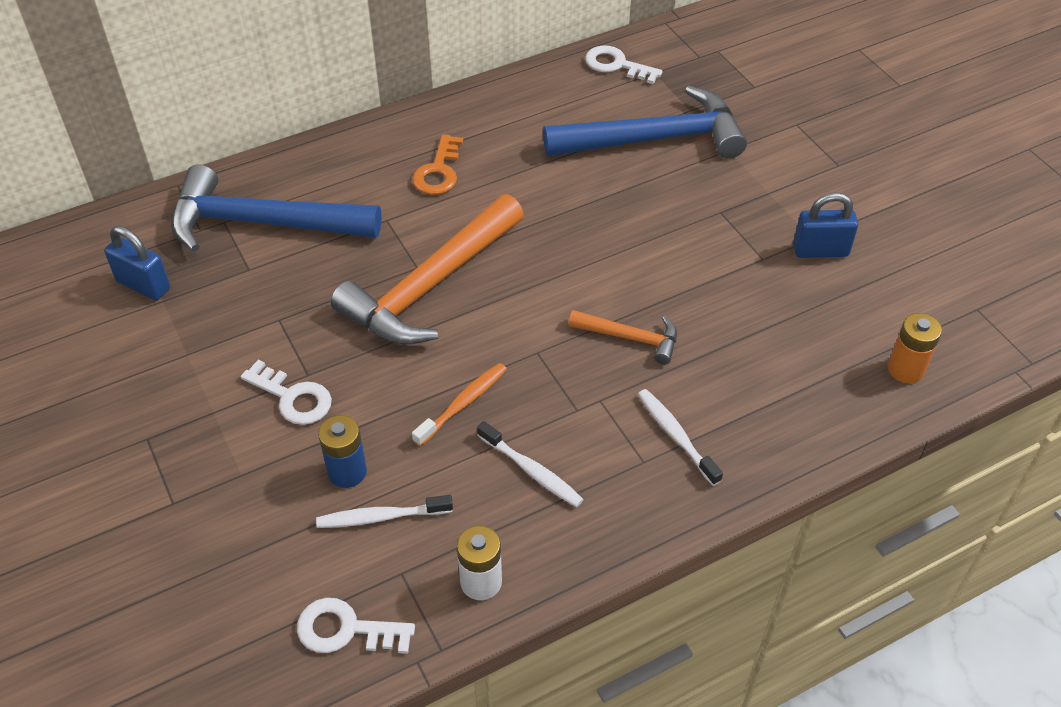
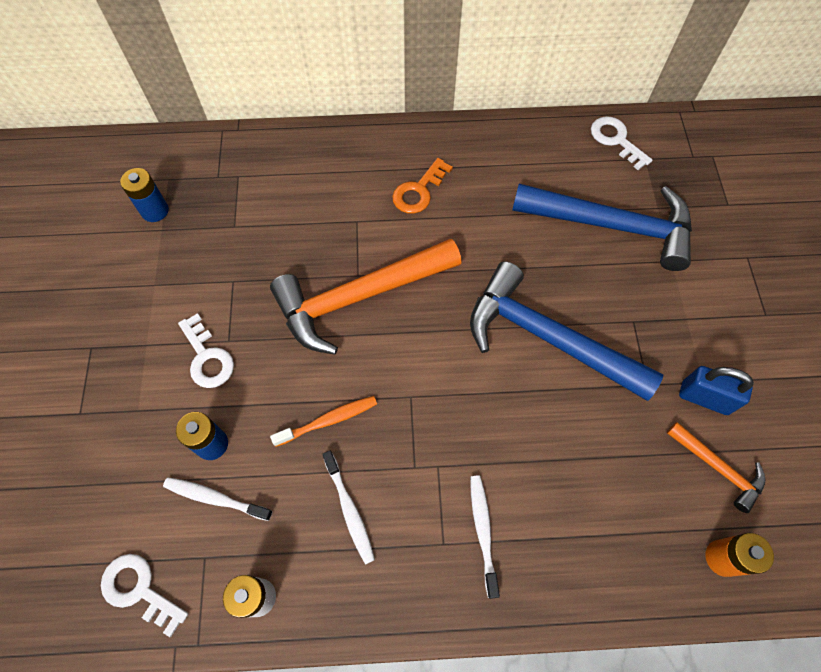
camera: 25 degrees right, 15 degrees up
blue padlock [104,226,170,300] -> blue battery [120,168,169,222]
blue hammer [171,164,381,252] -> blue hammer moved to [470,261,664,401]
orange hammer [568,310,677,365] -> orange hammer moved to [667,422,765,513]

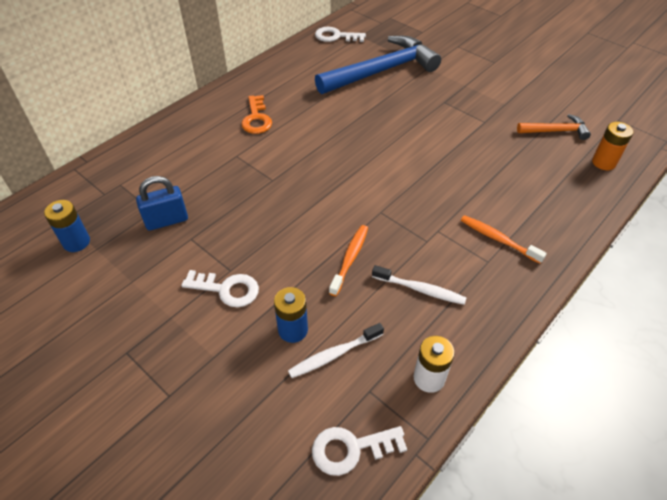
camera: 45 degrees left, 15 degrees down
orange hammer [270,238,462,355] -> none
blue hammer [470,261,664,401] -> none
white toothbrush [470,475,500,599] -> orange toothbrush [461,215,547,264]
blue padlock [679,366,754,415] -> blue padlock moved to [136,176,188,231]

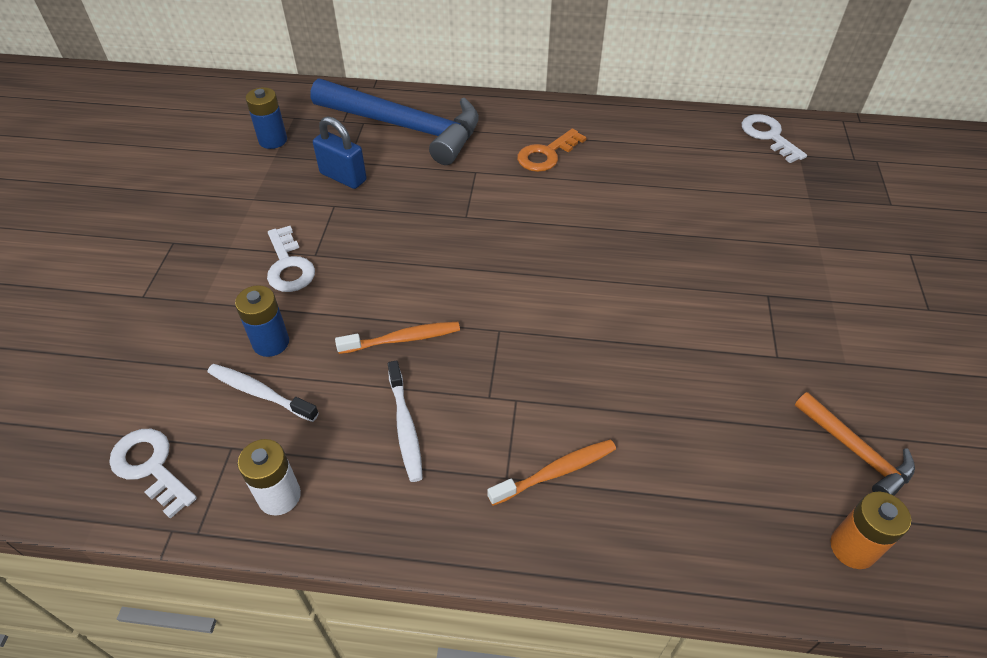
camera: 55 degrees right, 0 degrees up
blue hammer [315,36,441,94] -> blue hammer moved to [311,78,479,165]
orange toothbrush [461,215,547,264] -> orange toothbrush turned 60 degrees clockwise [487,439,616,506]

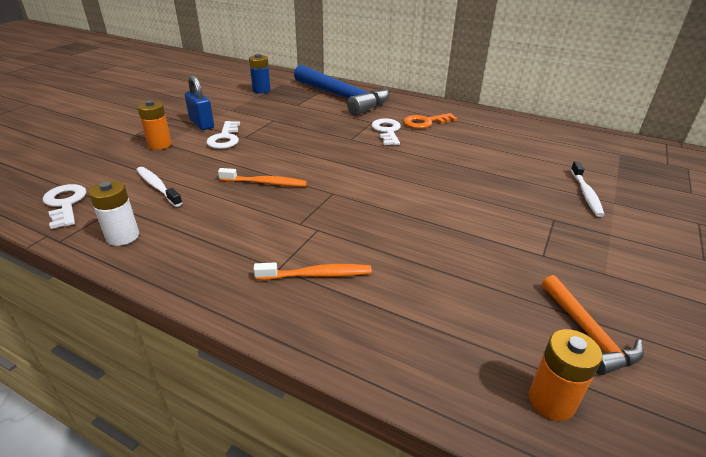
camera: 20 degrees right, 15 degrees down
blue battery [235,285,289,357] -> none
blue padlock [313,116,367,189] -> blue padlock moved to [185,75,214,130]
white toothbrush [388,361,423,482] -> white toothbrush moved to [571,161,605,217]
white key [742,114,807,163] -> white key moved to [371,118,401,145]
none -> orange battery [137,100,172,150]

